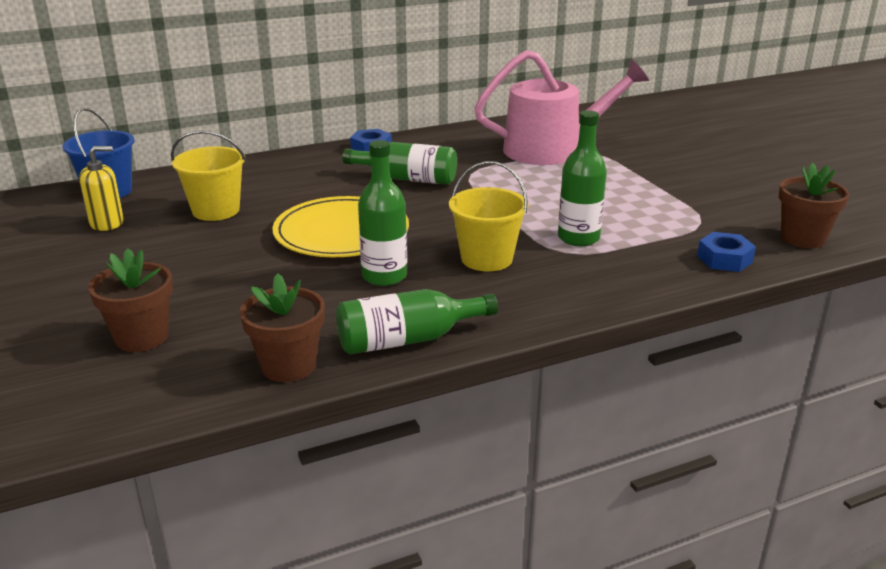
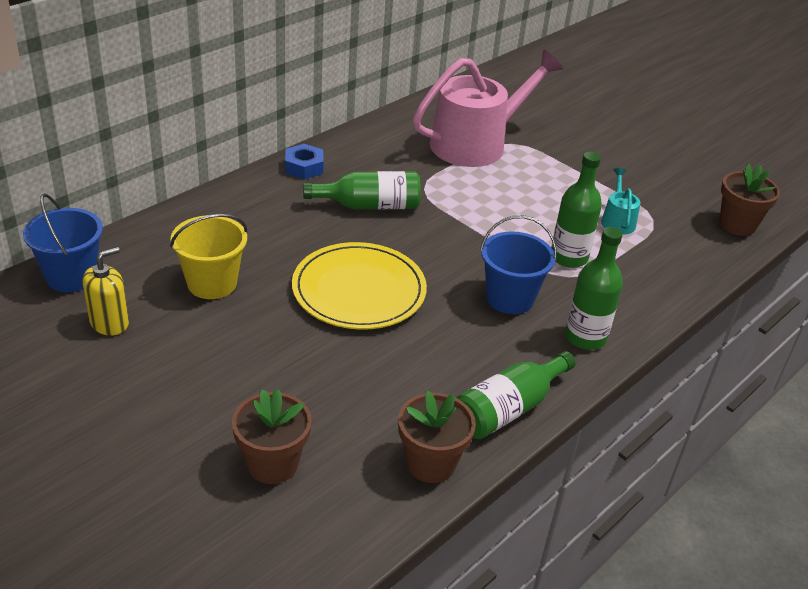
camera: 25 degrees left, 10 degrees up
green bottle [358,140,407,286] -> green bottle moved to [565,227,623,350]
yellow bucket [449,161,528,271] -> blue bucket [480,215,557,314]
blue nut [697,232,756,272] -> none
none -> turquoise watering can [601,168,640,235]

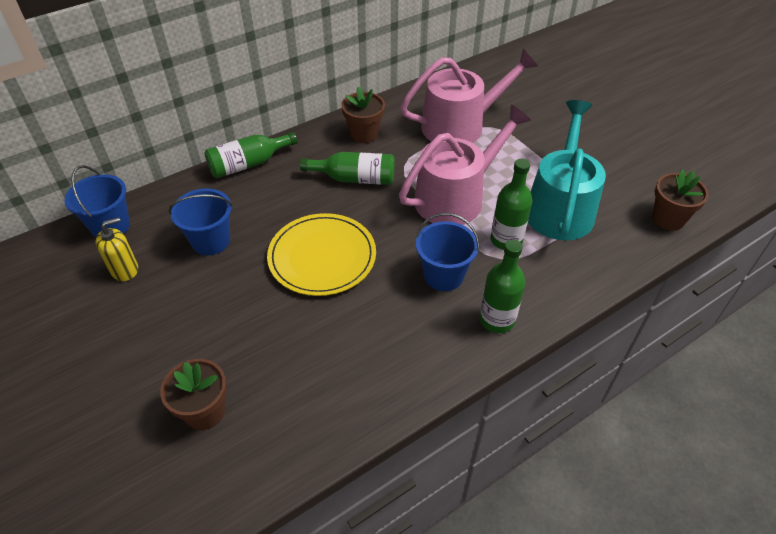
camera: 15 degrees right, 10 degrees up
yellow bucket [170,214,247,299] -> blue bucket [169,188,233,255]
blue nut [285,144,324,180] -> none
brown flower pot [398,391,476,483] -> brown flower pot moved to [342,86,385,143]
green bottle [456,351,576,439] -> green bottle moved to [205,132,298,178]
turquoise watering can [601,168,640,235] -> turquoise watering can [528,100,606,240], size x2.33
none -> pink watering can [399,104,531,225]

